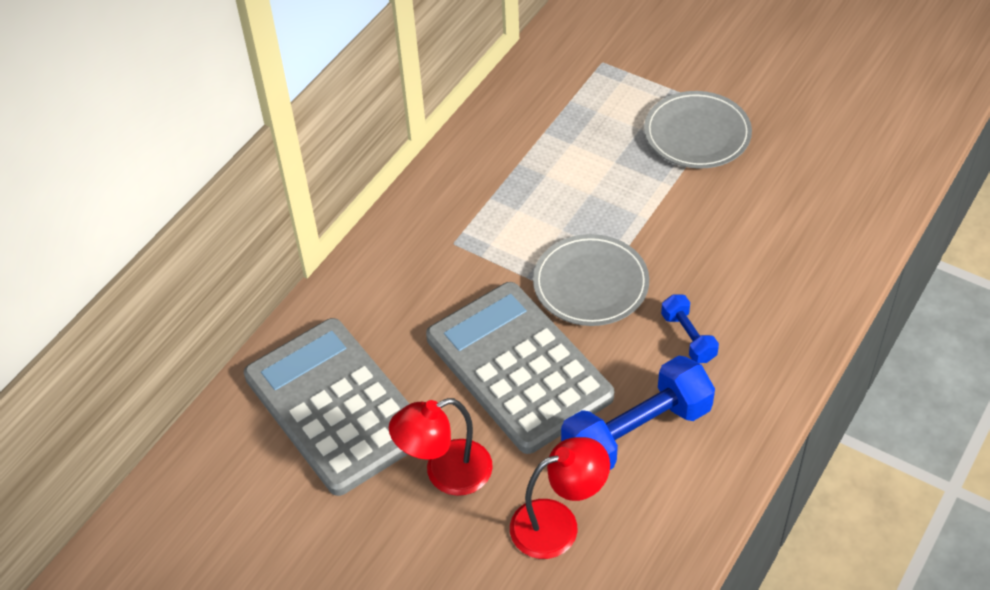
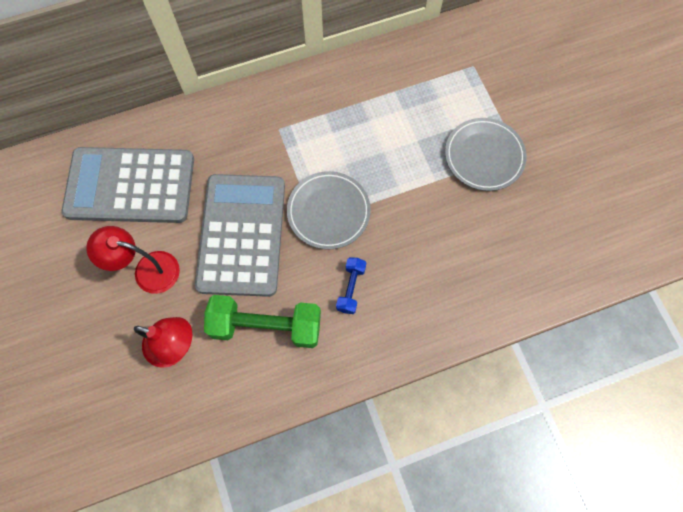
camera: 35 degrees right, 20 degrees up
grey calculator [244,318,410,496] -> grey calculator turned 90 degrees counterclockwise [62,147,194,223]
blue dumbbell [561,356,715,470] -> green dumbbell [204,295,321,348]

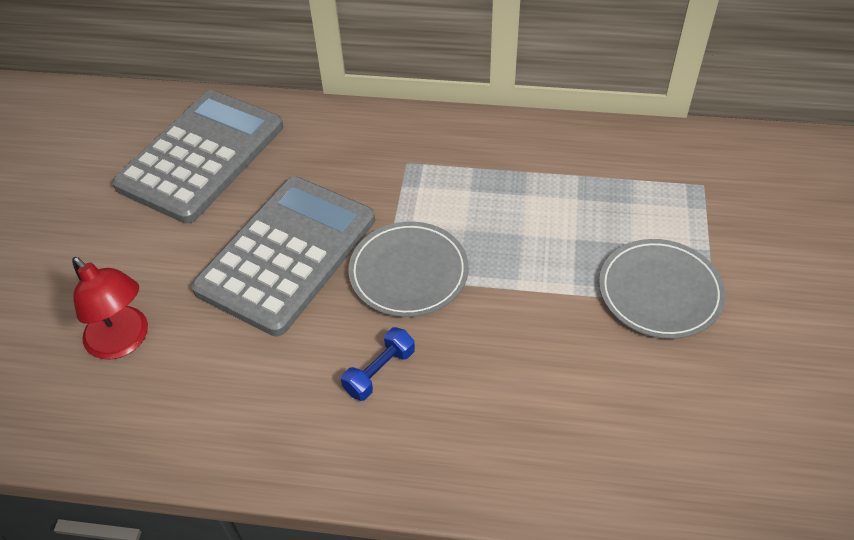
camera: 30 degrees right, 20 degrees down
grey calculator [62,147,194,223] -> grey calculator turned 90 degrees clockwise [112,90,283,224]
red lamp [86,226,180,294] -> none
green dumbbell [204,295,321,348] -> none

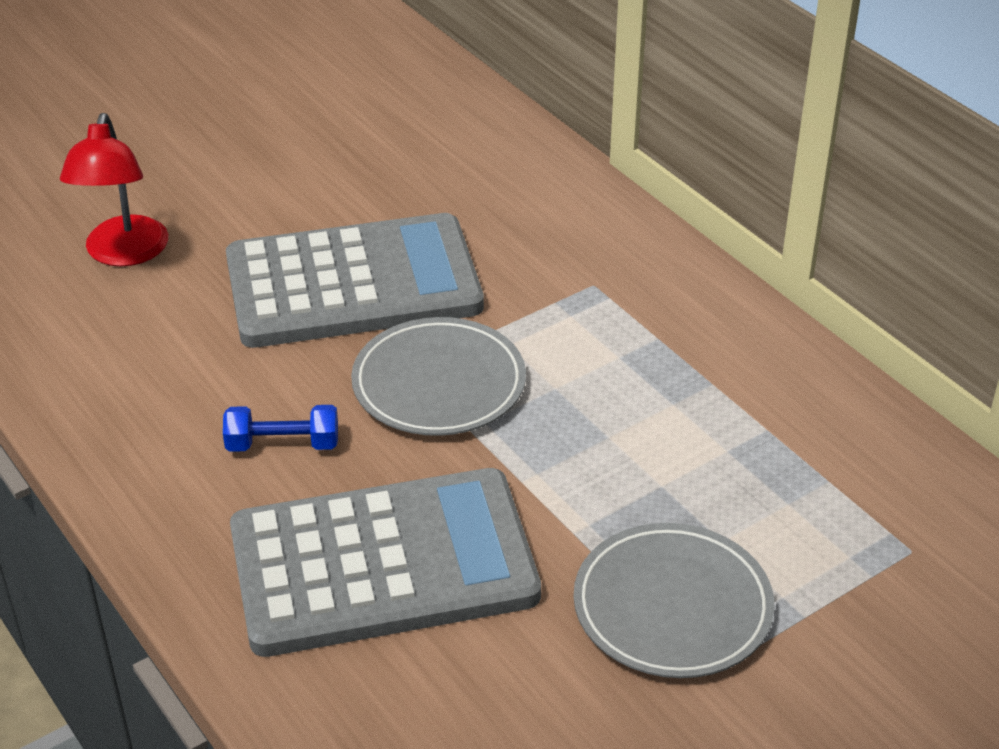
camera: 45 degrees right, 10 degrees down
grey calculator [112,90,283,224] -> grey calculator moved to [230,468,541,657]

